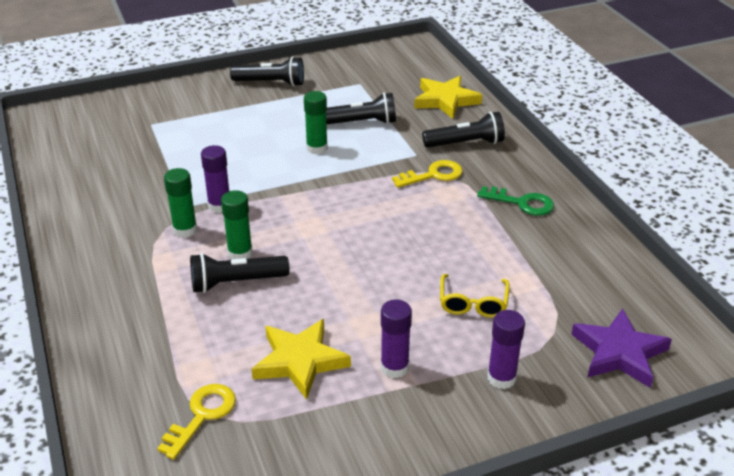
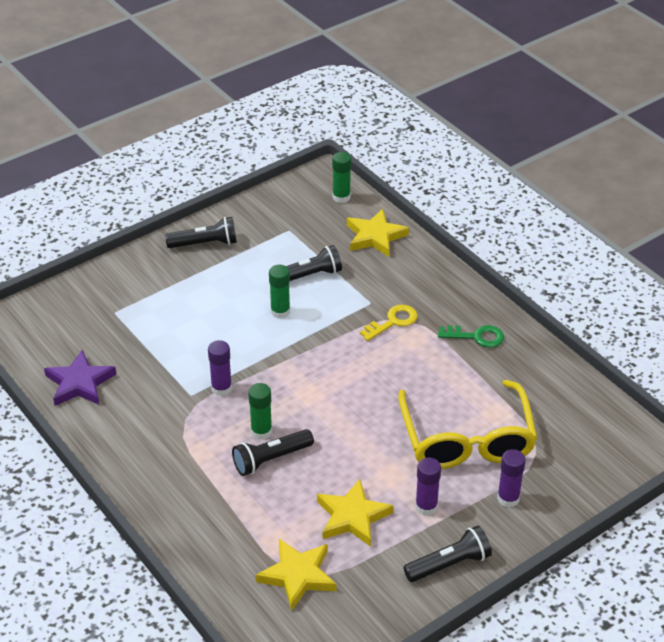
camera: 15 degrees left, 5 degrees up
yellow key [157,384,236,460] -> yellow star [256,539,336,611]
green glue stick [164,168,197,238] -> green glue stick moved to [332,152,351,203]
black flashlight [422,112,505,148] -> black flashlight moved to [403,526,492,582]
yellow glasses [440,274,510,318] -> yellow glasses [398,380,537,469], size x2.30
purple star [571,309,672,388] -> purple star moved to [44,350,116,406]

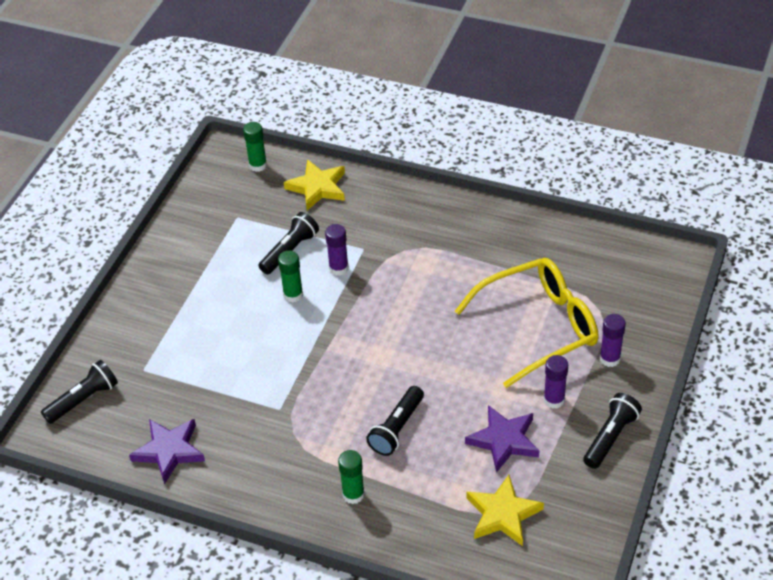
camera: 30 degrees left, 5 degrees up
black flashlight [165,217,237,248] -> black flashlight moved to [41,360,118,424]
purple glue stick [208,340,232,396] -> purple glue stick moved to [325,224,349,276]
green glue stick [248,383,272,440] -> green glue stick moved to [338,450,365,504]
yellow star [317,479,393,547] -> purple star [465,405,539,473]
yellow key [360,305,418,341] -> none
yellow glasses [398,380,537,469] -> yellow glasses turned 75 degrees counterclockwise [455,258,598,388]
green key [438,325,504,348] -> none

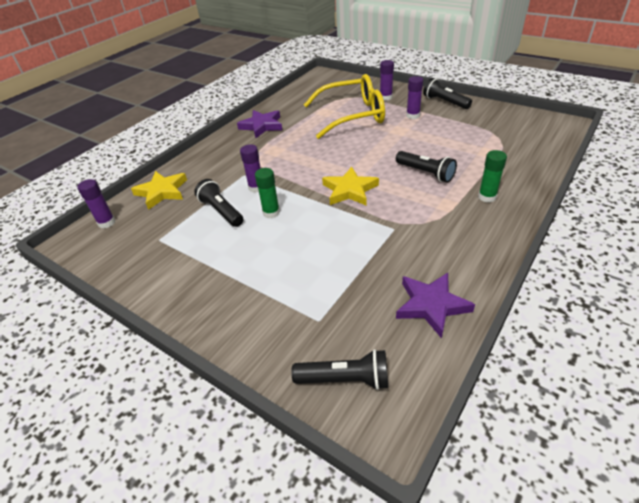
camera: 75 degrees left, 5 degrees down
black flashlight [41,360,118,424] -> black flashlight turned 120 degrees clockwise [291,349,388,390]
green glue stick [243,122,267,172] -> purple glue stick [77,179,116,229]
yellow glasses [455,258,598,388] -> yellow glasses turned 90 degrees clockwise [304,74,385,139]
purple star [465,405,539,473] -> purple star moved to [237,110,282,138]
yellow star [467,475,544,546] -> yellow star moved to [322,166,379,205]

